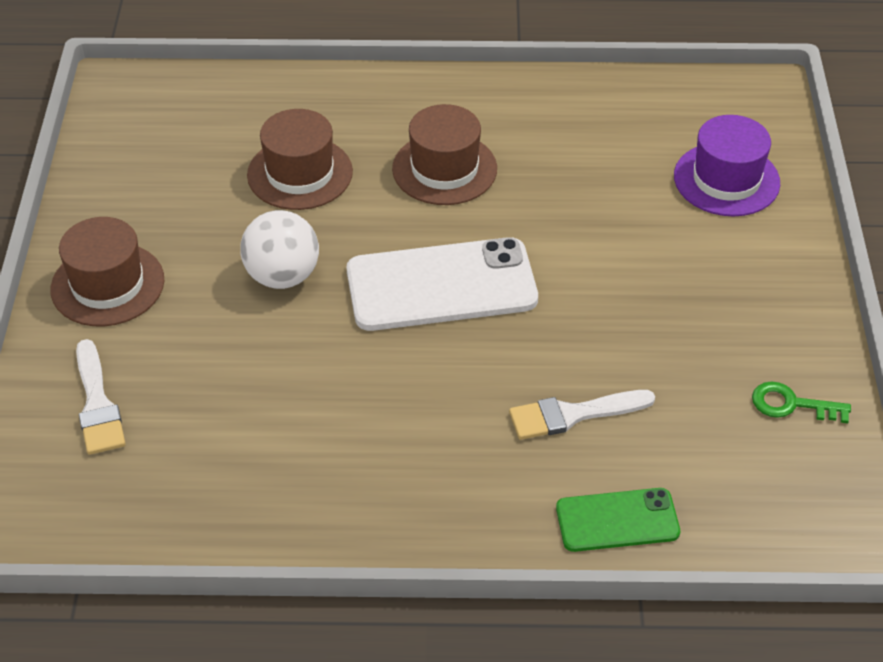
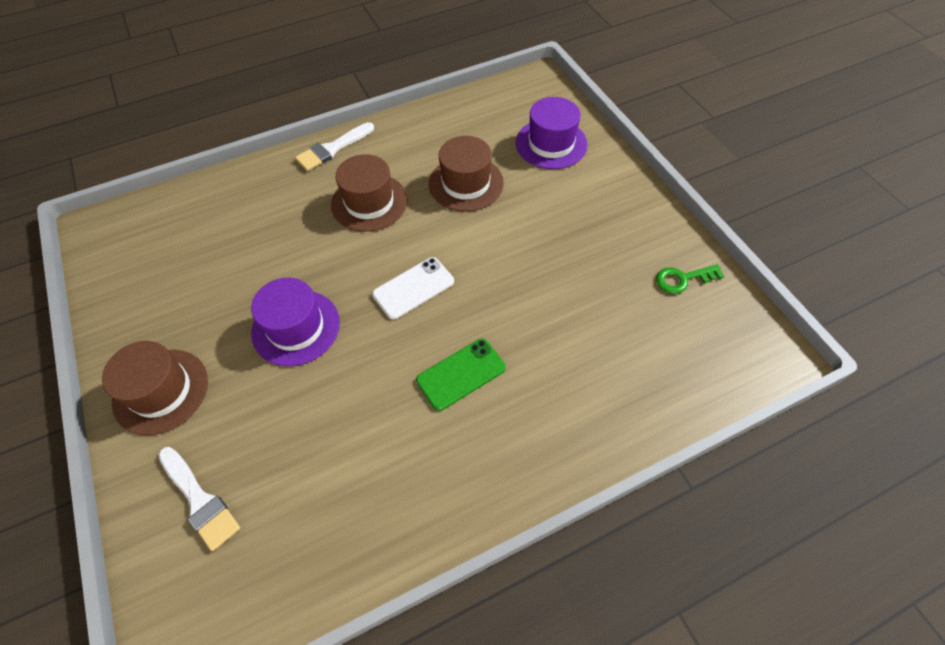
camera: 25 degrees left, 10 degrees up
white ball [240,210,319,289] -> purple hat [251,278,340,366]
brown hat [247,109,353,210] -> brown hat moved to [429,136,504,212]
white phone [347,237,538,331] -> white phone [372,257,454,320], size x0.56
white brush [509,390,655,440] -> white brush moved to [295,122,374,171]
green phone [556,488,680,552] -> green phone moved to [416,339,506,411]

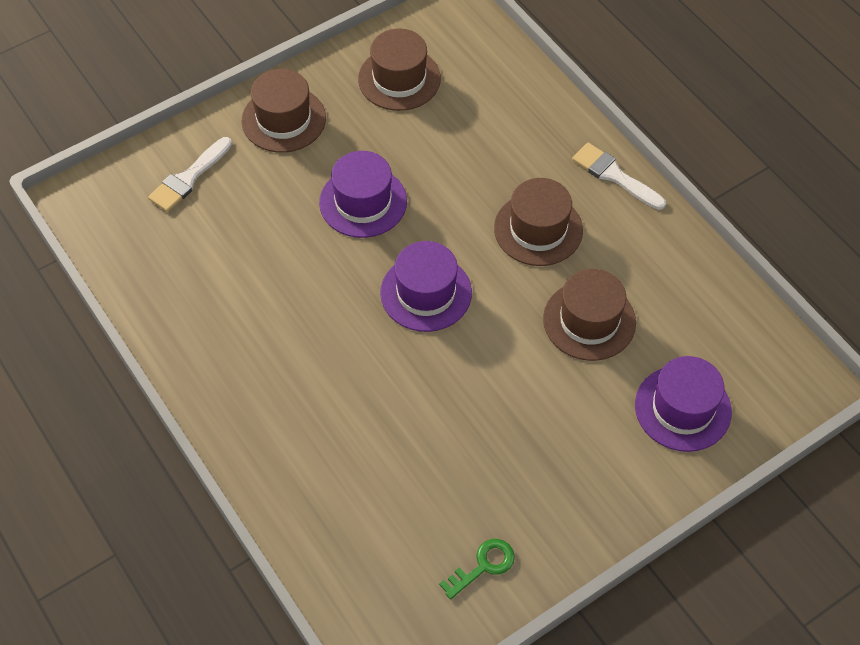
camera: 80 degrees right, 0 degrees up
white phone [372,257,454,320] -> purple hat [380,241,472,332]
green phone [416,339,506,411] -> none
green key [656,264,724,294] -> green key turned 75 degrees clockwise [439,539,515,599]
none -> brown hat [358,29,441,111]

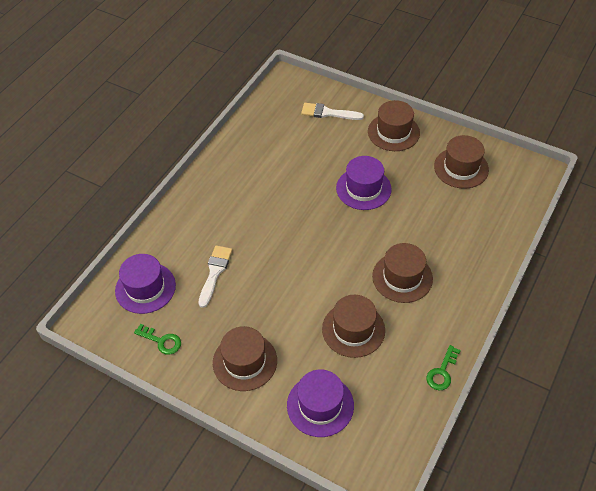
camera: 65 degrees right, 5 degrees down
purple hat [380,241,472,332] -> purple hat moved to [115,254,176,314]
white brush [572,143,666,210] -> white brush moved to [198,245,232,308]
none -> brown hat [213,326,277,391]
none -> green key [427,345,461,390]

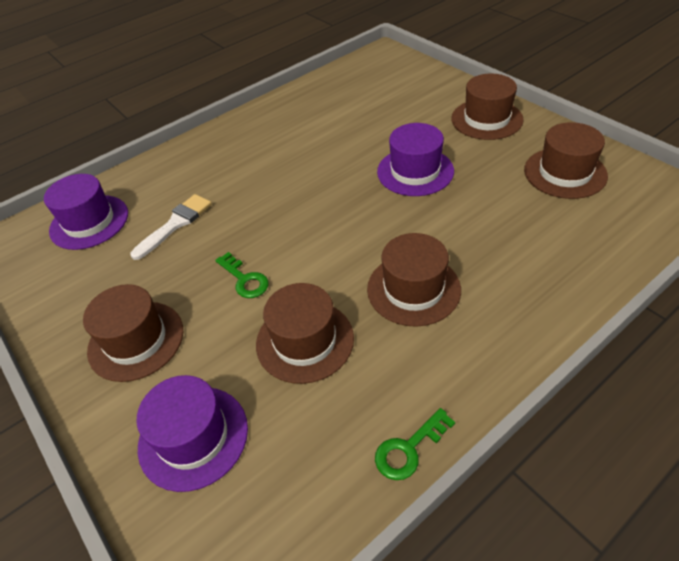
camera: 25 degrees right, 5 degrees down
green key [134,324,181,355] -> green key moved to [215,252,269,298]
white brush [301,103,364,120] -> none

